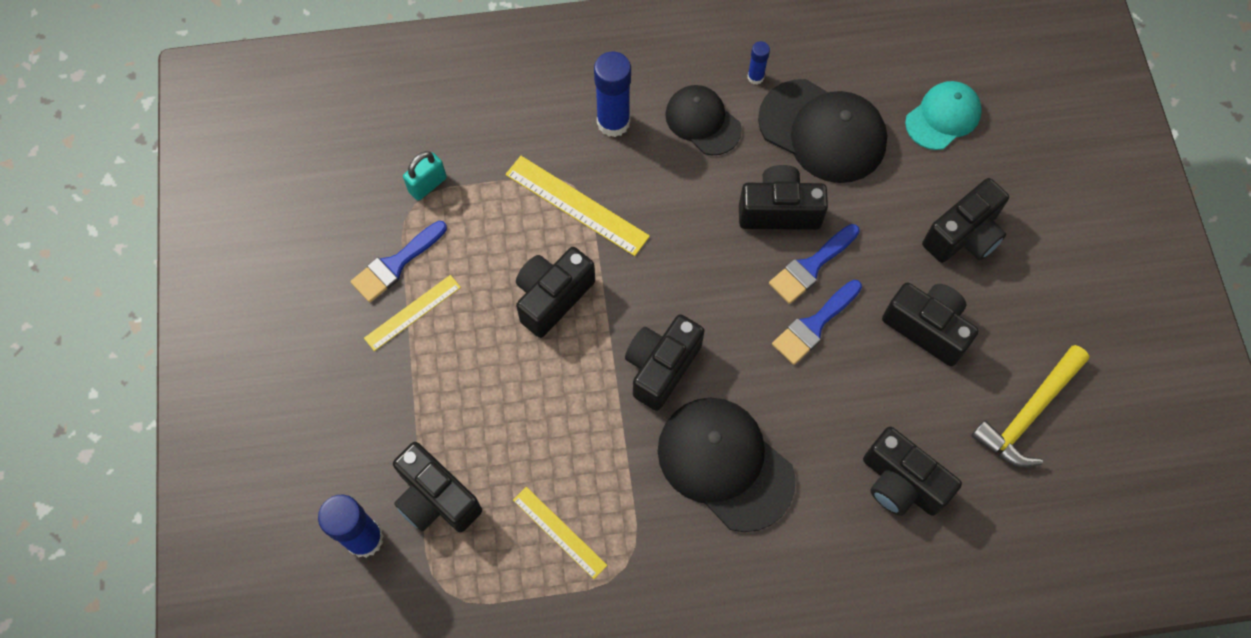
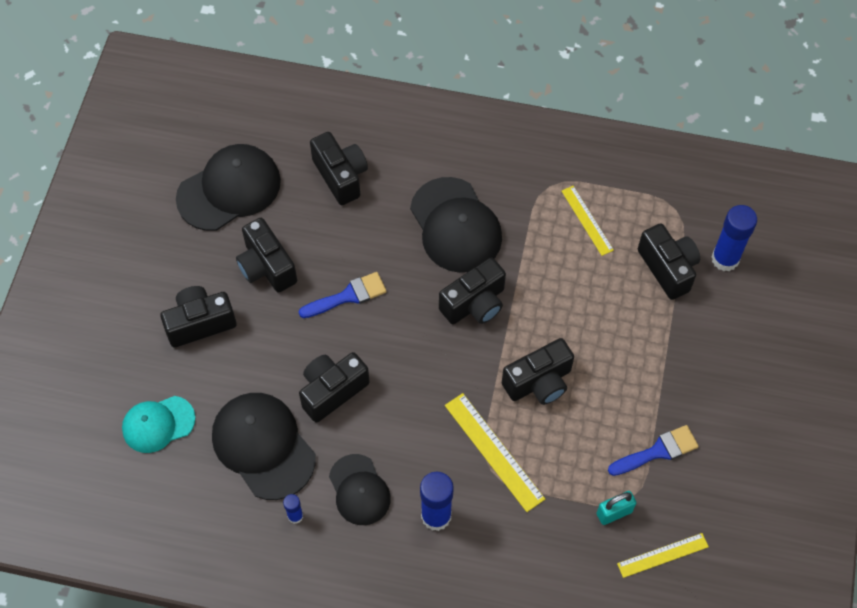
camera: 160 degrees left, 5 degrees down
yellow ruler [364,275,461,351] -> yellow ruler moved to [617,533,709,578]
black camera [739,165,828,230] -> black camera turned 120 degrees clockwise [299,352,370,423]
blue brush [769,224,860,304] -> none
yellow hammer [971,345,1089,468] -> black cap [176,144,281,231]

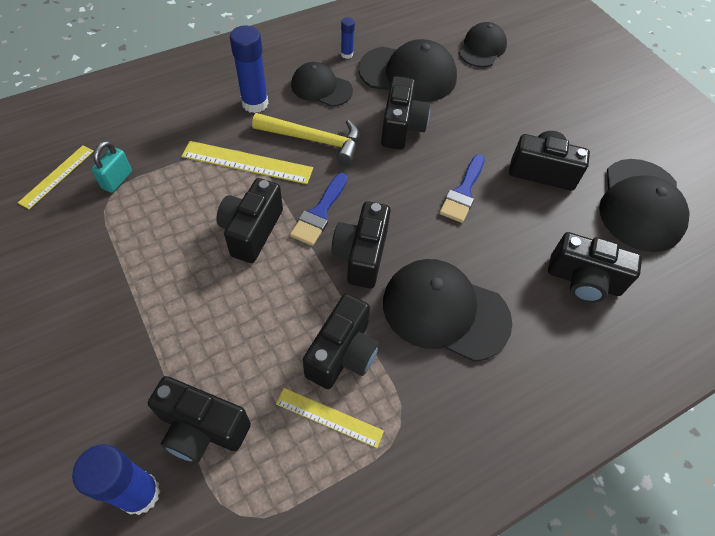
camera: 135 degrees right, 5 degrees down
turquoise cap [122,396,196,453] -> black cap [459,22,507,67]
black camera [160,286,237,347] -> black camera moved to [303,294,379,389]
blue brush [608,425,699,476] -> blue brush moved to [290,173,347,246]
none -> yellow hammer [252,113,360,165]

